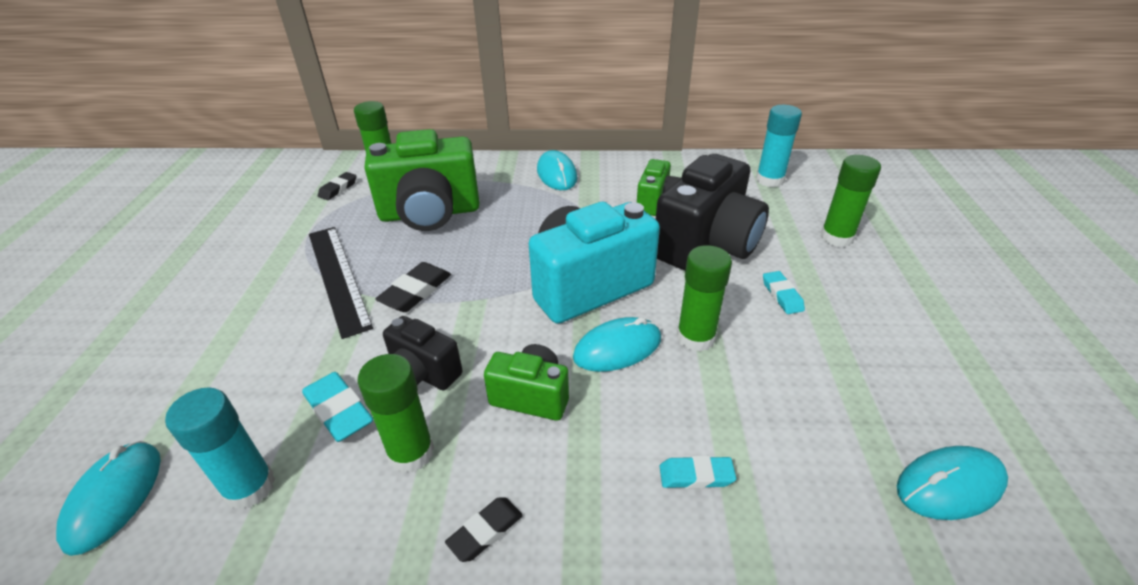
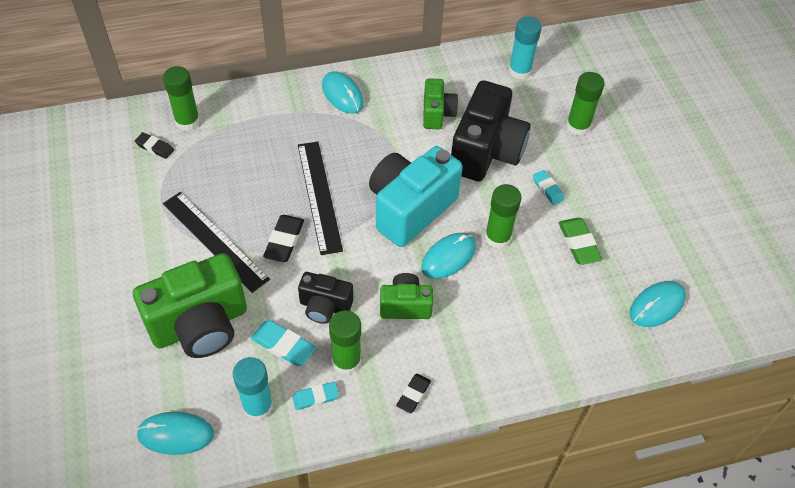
camera: 20 degrees left, 15 degrees up
turquoise mouse [56,441,161,556] -> turquoise mouse turned 75 degrees counterclockwise [136,412,214,455]
black eraser [318,172,357,200] -> black eraser turned 75 degrees counterclockwise [135,132,174,159]
green camera [364,129,480,231] -> green camera moved to [133,253,247,358]
turquoise eraser [660,456,736,489] -> turquoise eraser moved to [292,382,339,410]
none -> black ruler [298,142,343,255]
none -> green eraser [559,218,602,265]

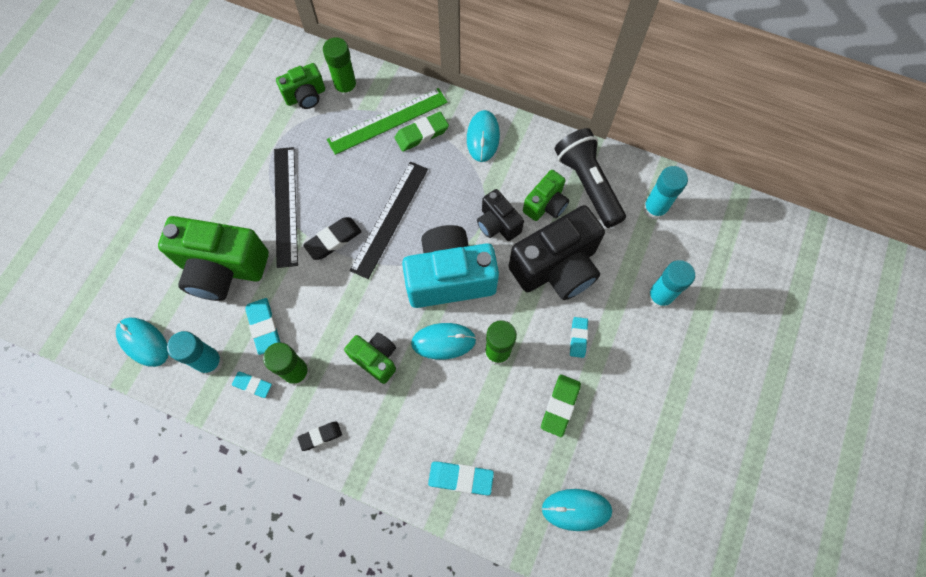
camera: 40 degrees right, 15 degrees up
black eraser [135,132,174,159] -> green camera [276,63,325,109]
black camera [298,272,353,324] -> black camera moved to [477,189,524,241]
green glue stick [566,72,605,135] -> turquoise glue stick [647,260,695,309]
none -> green ruler [327,88,448,155]
none -> green eraser [395,112,449,152]
none -> turquoise eraser [428,462,494,495]
none -> black flashlight [555,128,626,228]

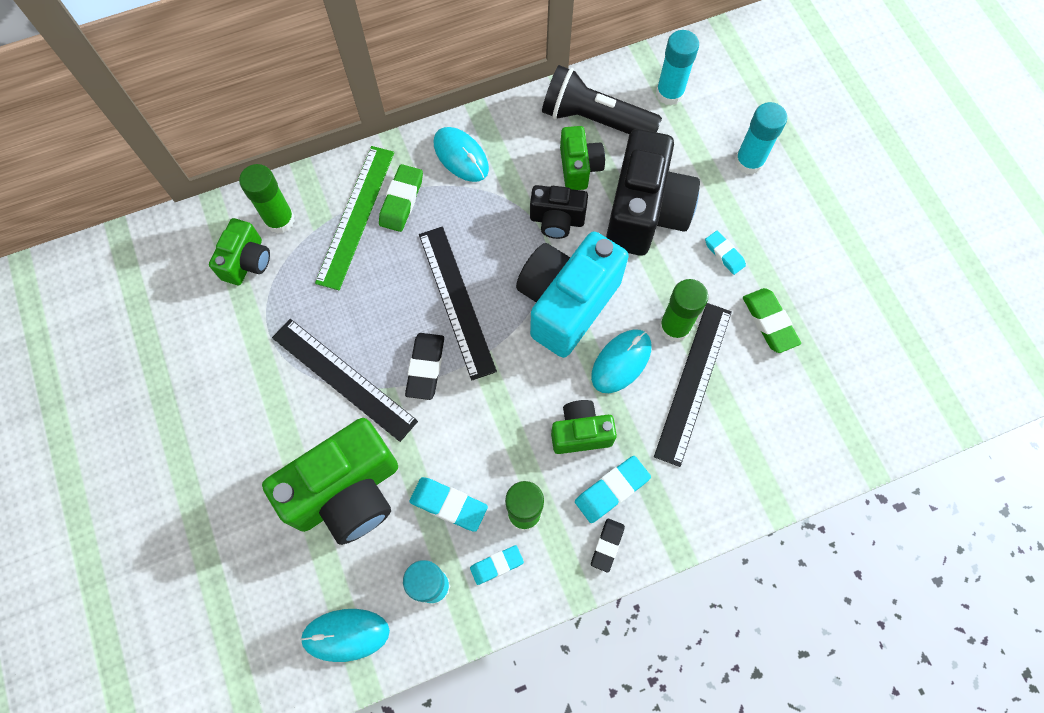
camera: 45 degrees left, 0 degrees up
turquoise eraser [428,462,494,495] -> turquoise eraser moved to [575,456,651,523]
turquoise mouse [542,489,612,531] -> none
none -> black ruler [654,303,732,467]

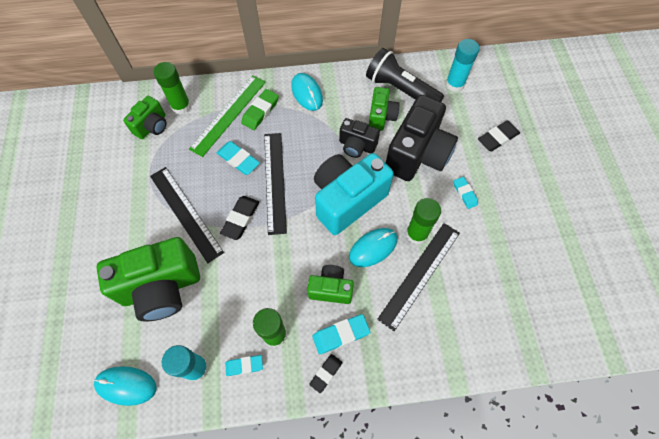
camera: 15 degrees right, 5 degrees down
turquoise eraser [409,477,488,532] -> turquoise eraser moved to [217,141,260,175]
turquoise glue stick [735,102,787,175] -> black eraser [478,120,520,152]
green eraser [743,288,801,353] -> none

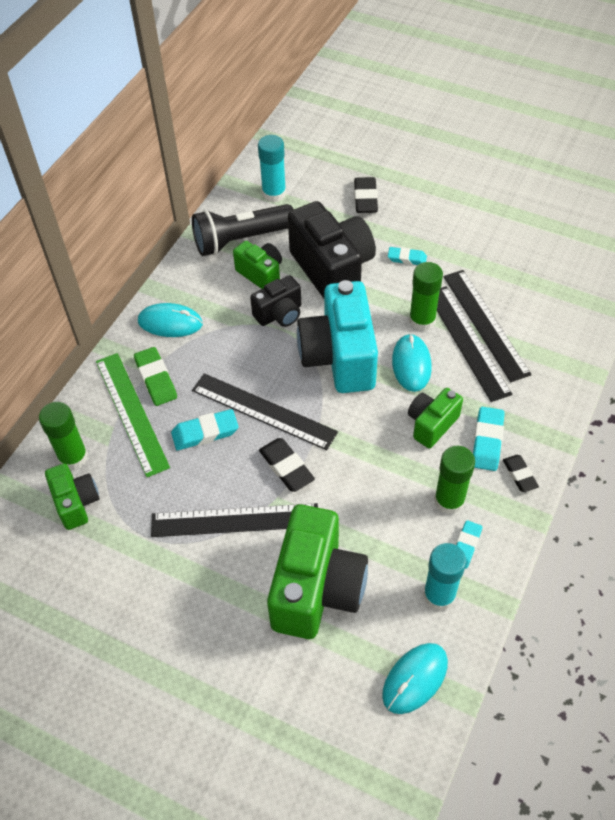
camera: 55 degrees left, 10 degrees down
none -> black ruler [444,270,532,382]

